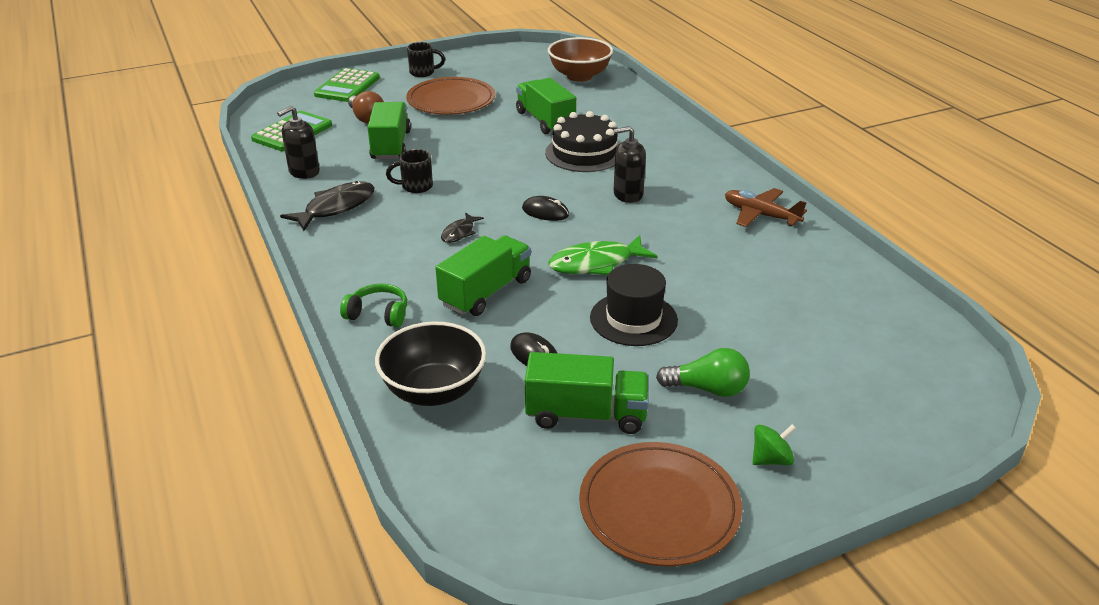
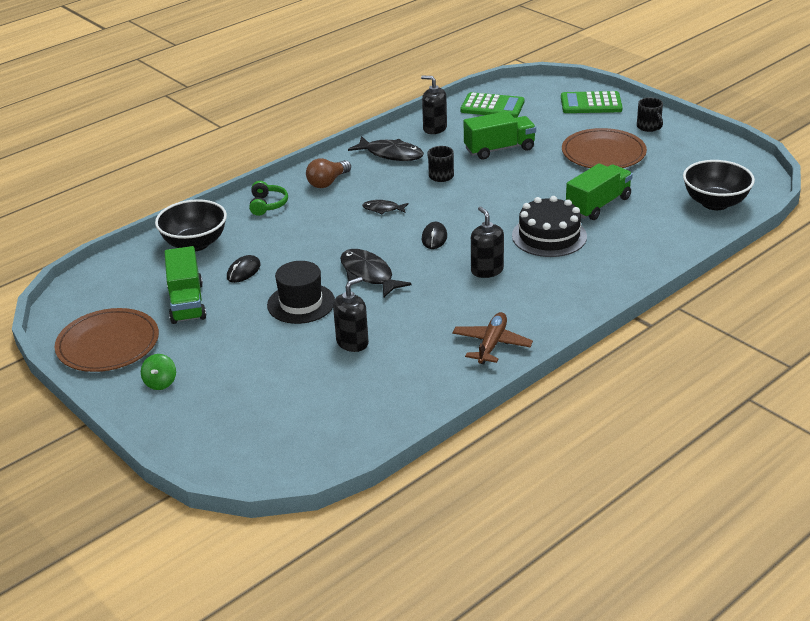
camera: 75 degrees right, 0 degrees up
brown light bulb [348,91,384,123] -> brown light bulb moved to [306,158,351,188]
green truck [435,235,531,316] -> none
brown bowl [548,37,613,82] -> black bowl [683,160,755,210]
green fish [548,235,658,275] -> black fish [340,249,411,297]
green light bulb [656,348,750,397] -> none
green spinning top [753,424,796,465] -> green spinning top turned 45 degrees clockwise [141,354,176,390]
none -> black soap dispenser [333,277,369,352]

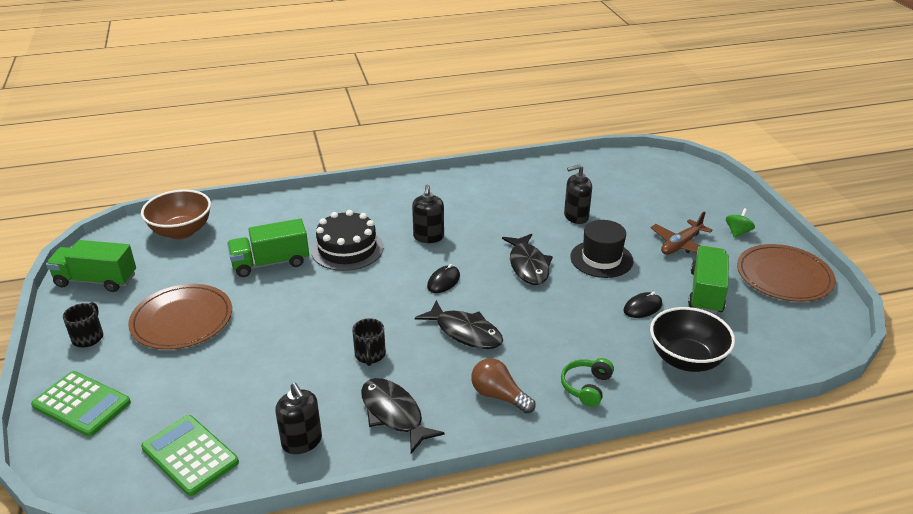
camera: 155 degrees left, 0 degrees up
brown light bulb [306,158,351,188] -> brown light bulb turned 120 degrees counterclockwise [471,358,536,414]
black fish [362,200,409,214] -> black fish [415,300,503,349], size x1.79
brown plane [452,312,533,364] -> brown plane moved to [651,212,713,255]
green truck [464,111,536,159] -> green truck moved to [46,240,136,292]
black bowl [683,160,755,210] -> brown bowl [141,190,211,239]

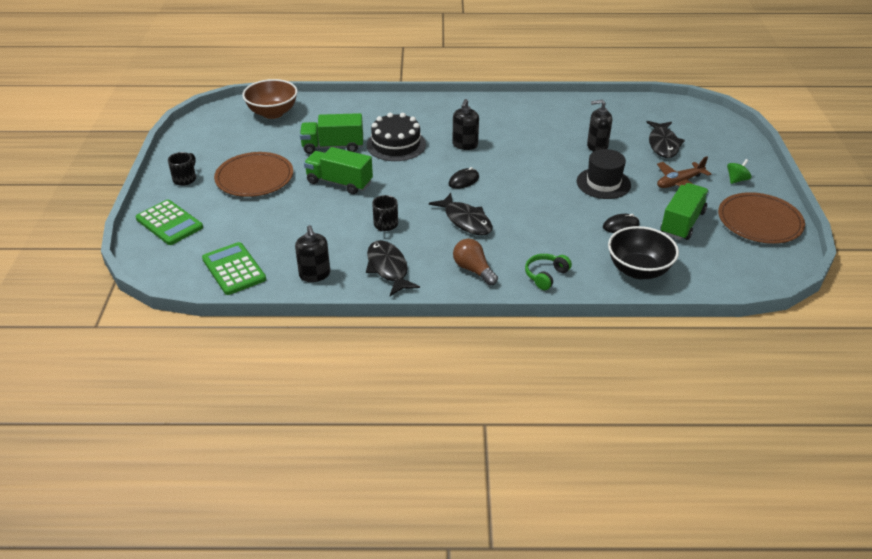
camera: 15 degrees right, 5 degrees up
green truck [46,240,136,292] -> green truck moved to [304,147,373,194]
black fish [502,234,553,285] -> black fish moved to [646,121,685,158]

